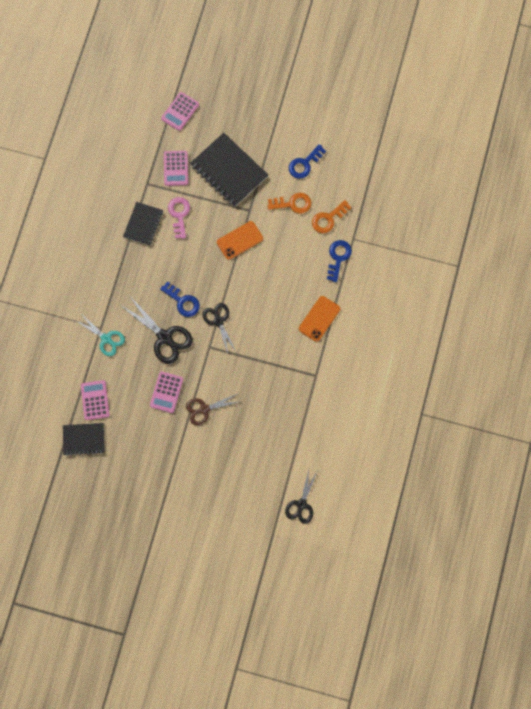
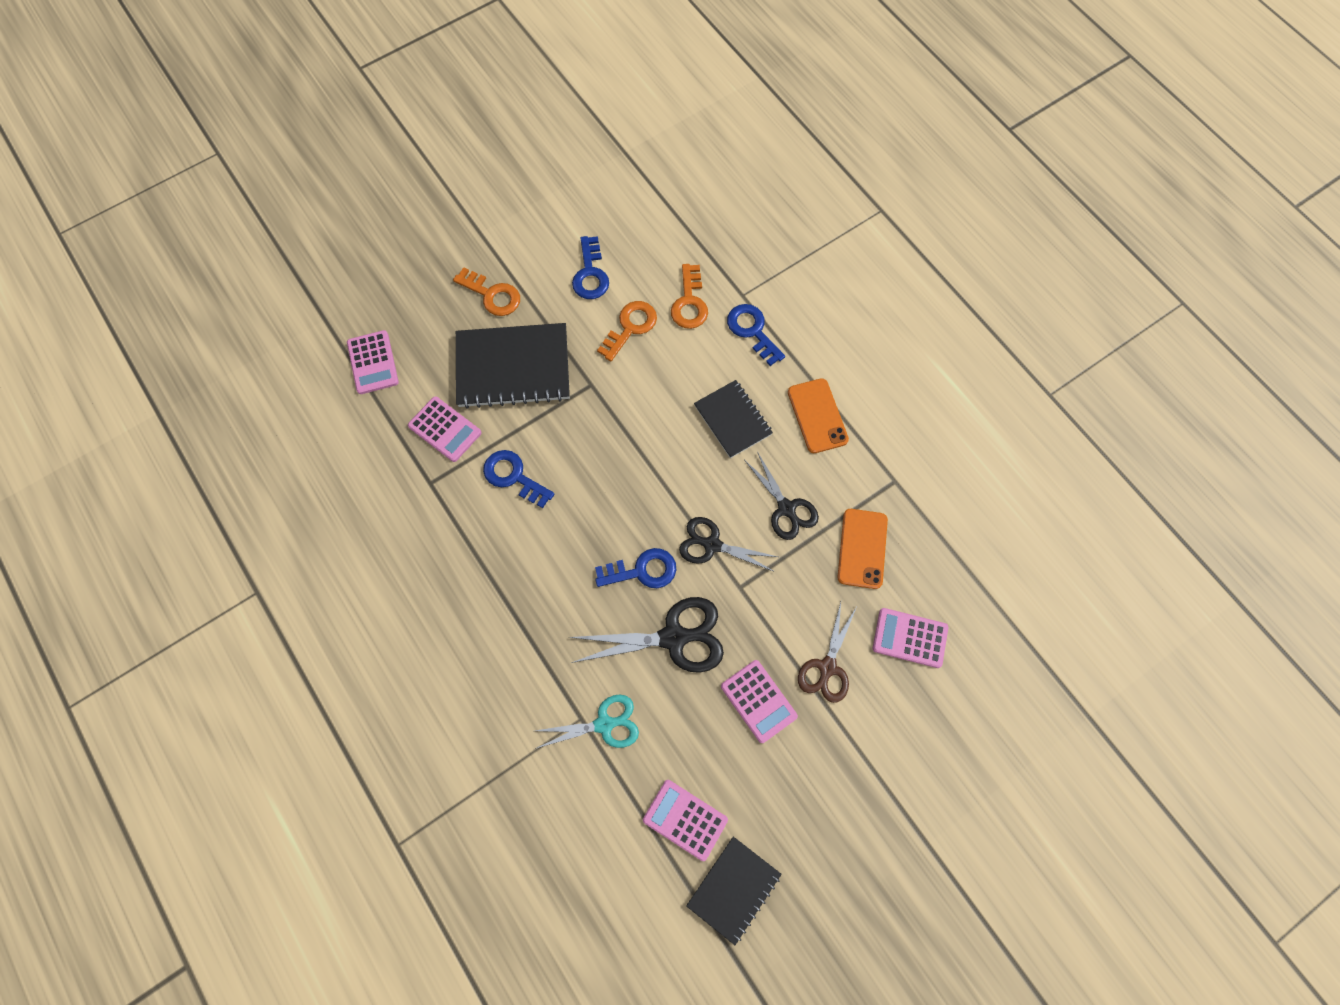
camera: 50 degrees left, 5 degrees down
black notebook [123,202,163,246] -> black notebook moved to [694,380,773,458]
pink key [168,197,190,239] -> blue key [483,450,554,508]
orange phone [217,221,263,260] -> orange phone moved to [838,509,888,589]
black scissors [285,470,317,524] -> black scissors moved to [745,453,819,540]
none -> orange key [453,267,520,316]
none -> pink calculator [873,608,948,668]

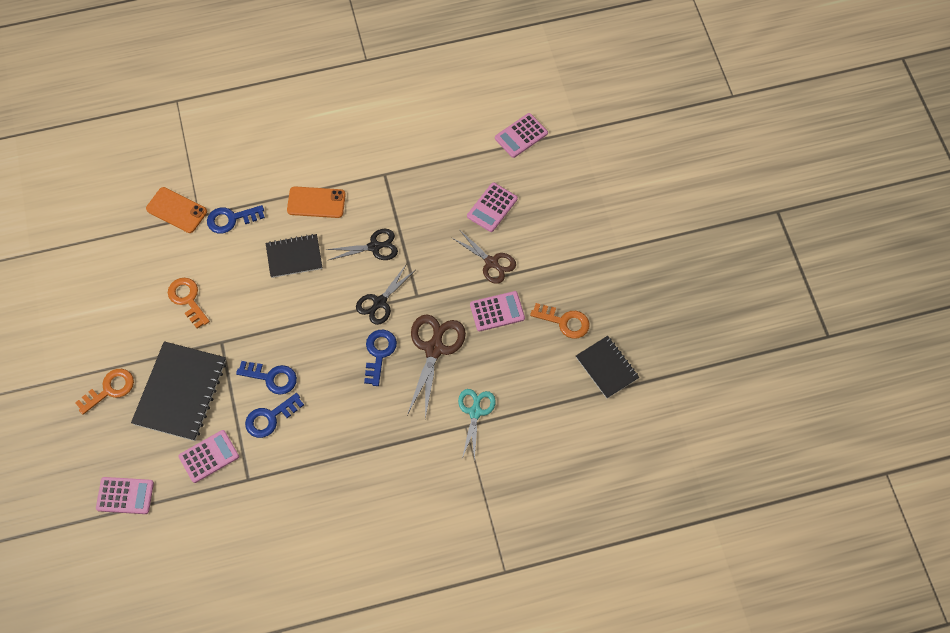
camera: 70 degrees left, 5 degrees down
black scissors [569,597,724,673] -> brown scissors [407,314,466,419]
blue key [572,236,609,299] -> blue key moved to [236,361,297,394]
pink calculator [643,780,728,861] -> pink calculator moved to [495,113,548,158]
orange key [671,264,708,329] -> orange key moved to [530,303,590,339]
orange phone [838,509,888,589] -> orange phone moved to [146,187,207,233]

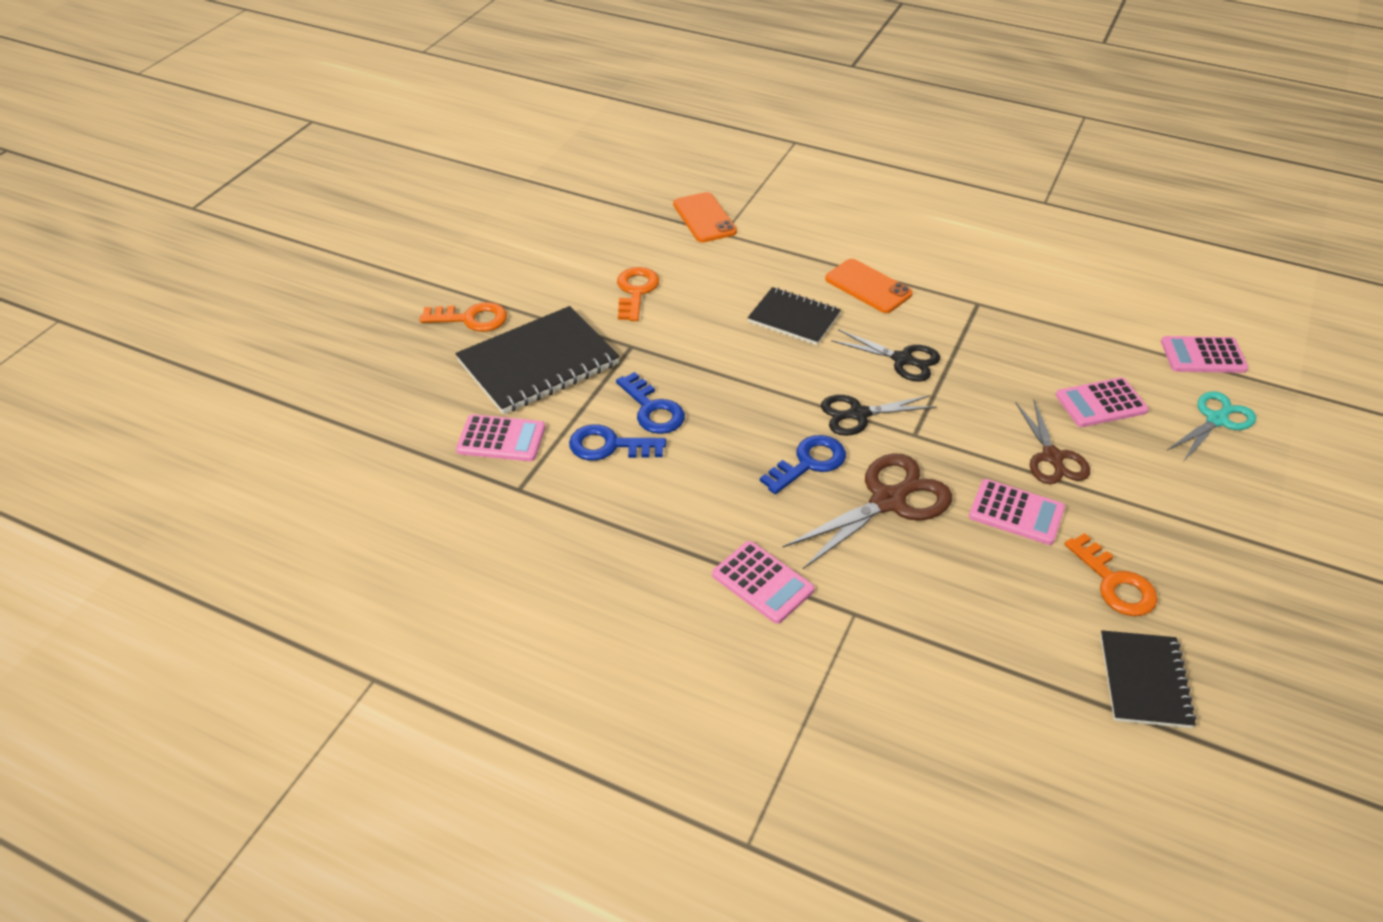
camera: 40 degrees right, 20 degrees down
pink calculator [96,477,154,514] -> pink calculator moved to [712,541,814,624]
blue key [207,205,265,234] -> none
turquoise scissors [458,389,496,461] -> turquoise scissors moved to [1166,391,1256,462]

